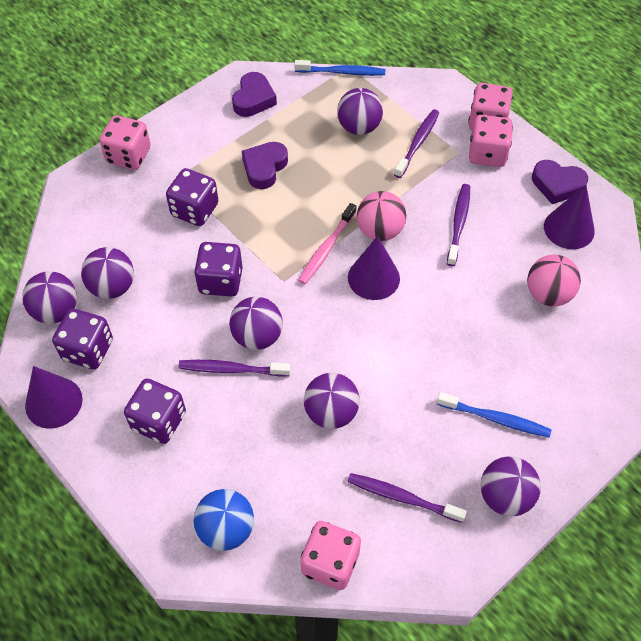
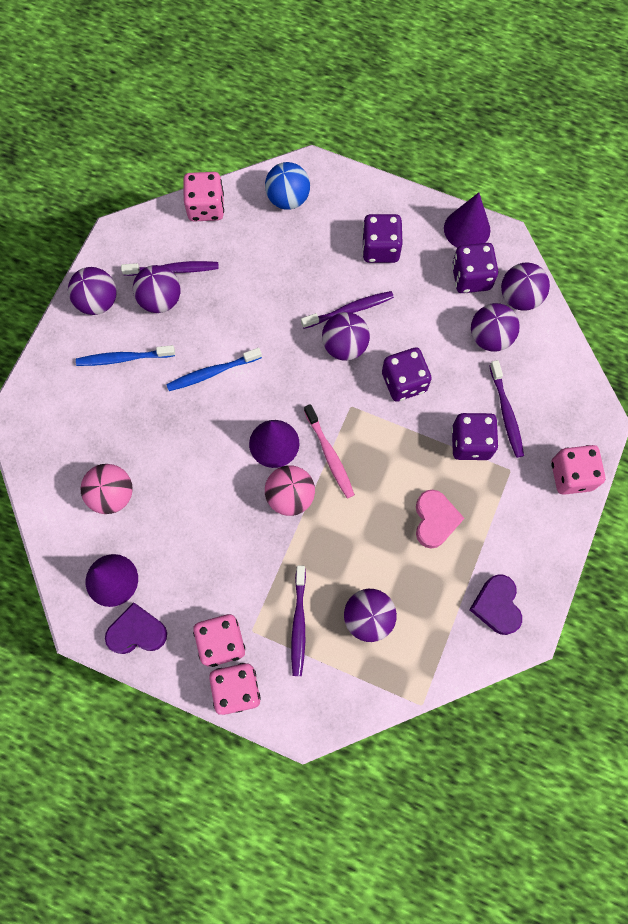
camera: 155 degrees right, 15 degrees up
purple heart [242,142,288,189] -> pink heart [416,490,464,549]
blue toothbrush [294,60,385,76] -> blue toothbrush moved to [166,348,262,391]
pink toothbrush [298,203,357,284] -> pink toothbrush turned 150 degrees clockwise [304,404,355,499]
purple ball [304,373,360,429] -> purple ball moved to [133,265,181,313]
purple toothbrush [447,184,470,266] -> purple toothbrush moved to [489,360,524,458]

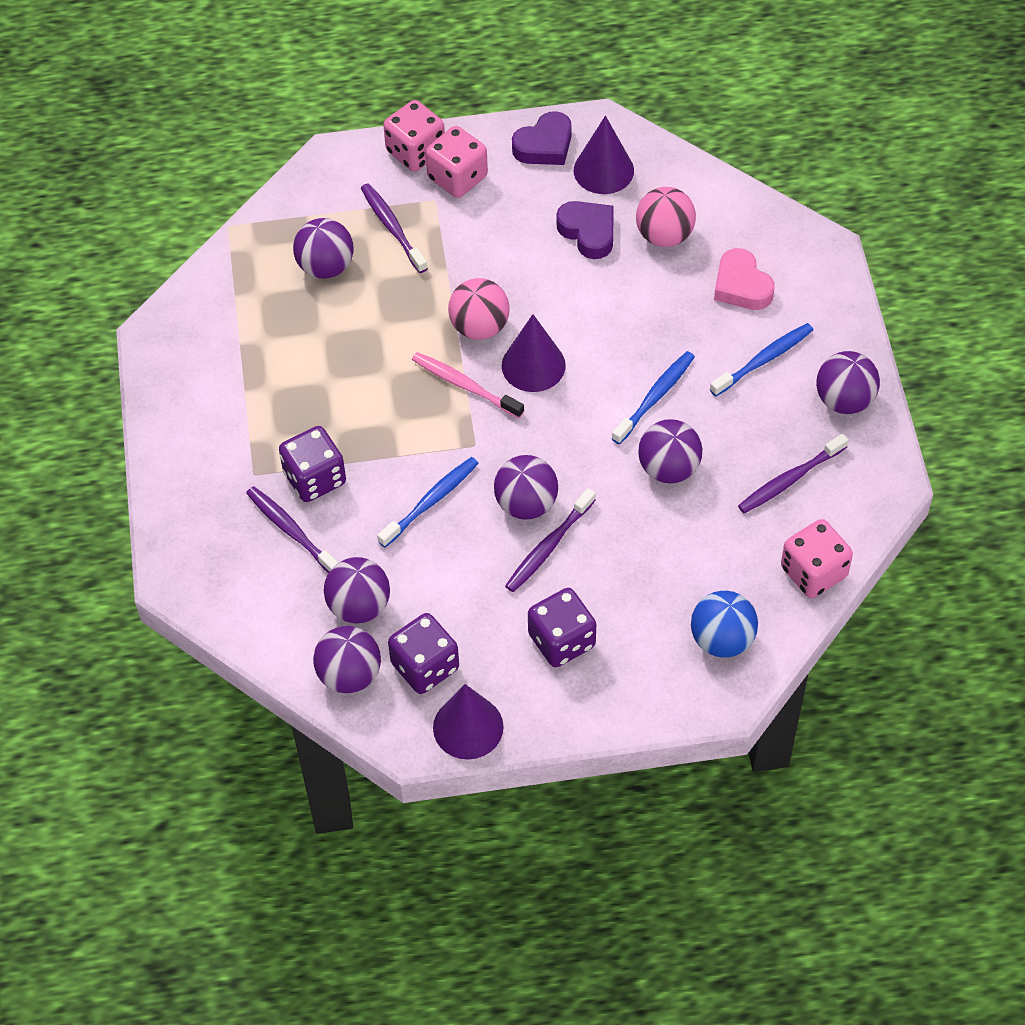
camera: 150 degrees right, 15 degrees down
purple ball [133,265,181,313] -> purple ball moved to [638,419,702,483]
purple dice [382,347,432,402] -> blue toothbrush [377,457,479,547]
pink heart [416,490,464,549] -> pink heart moved to [714,248,775,310]
purple heart [469,574,522,635] -> purple heart moved to [556,201,613,259]
pink dice [551,445,605,495] -> none

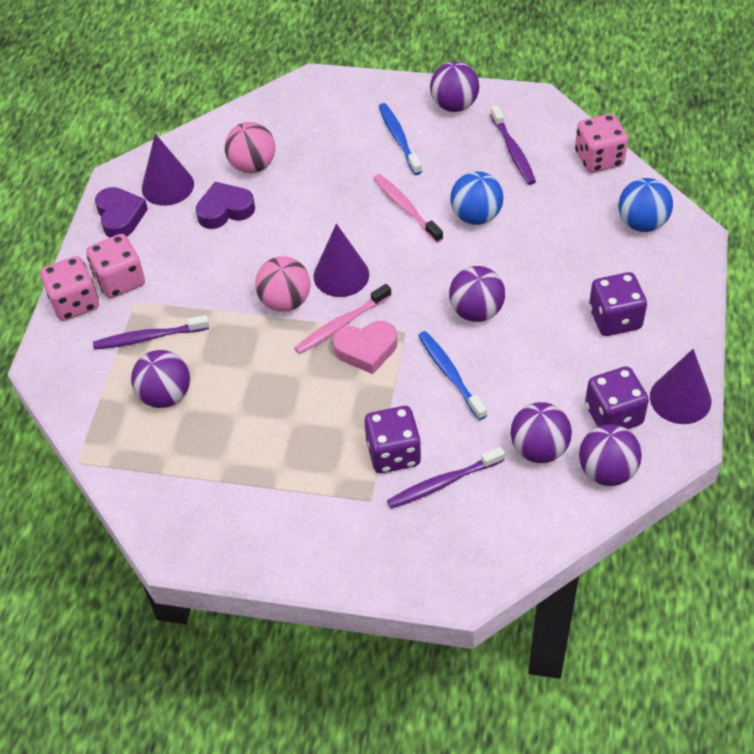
camera: 70 degrees left, 5 degrees down
purple toothbrush [505,488,596,592] -> none
blue toothbrush [612,351,695,444] -> pink toothbrush [373,174,443,243]
purple ball [638,419,702,483] -> blue ball [450,171,503,225]
pink heart [714,248,775,310] -> pink heart moved to [333,321,397,374]

